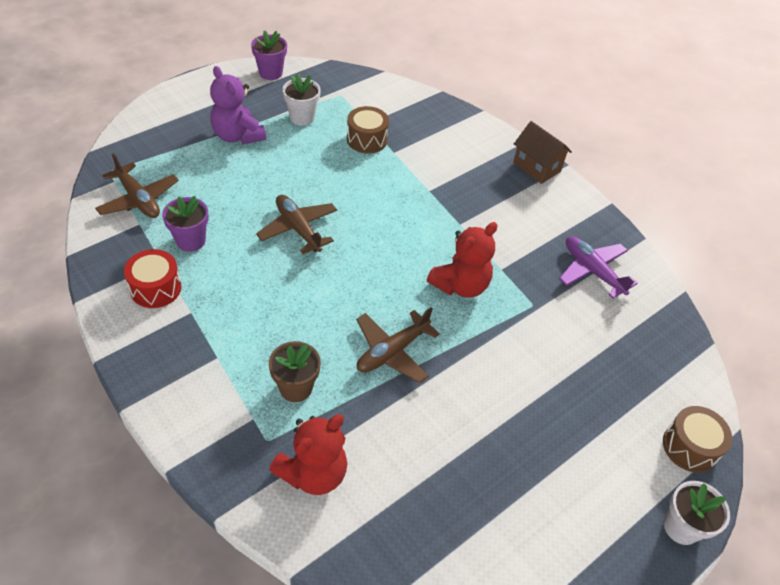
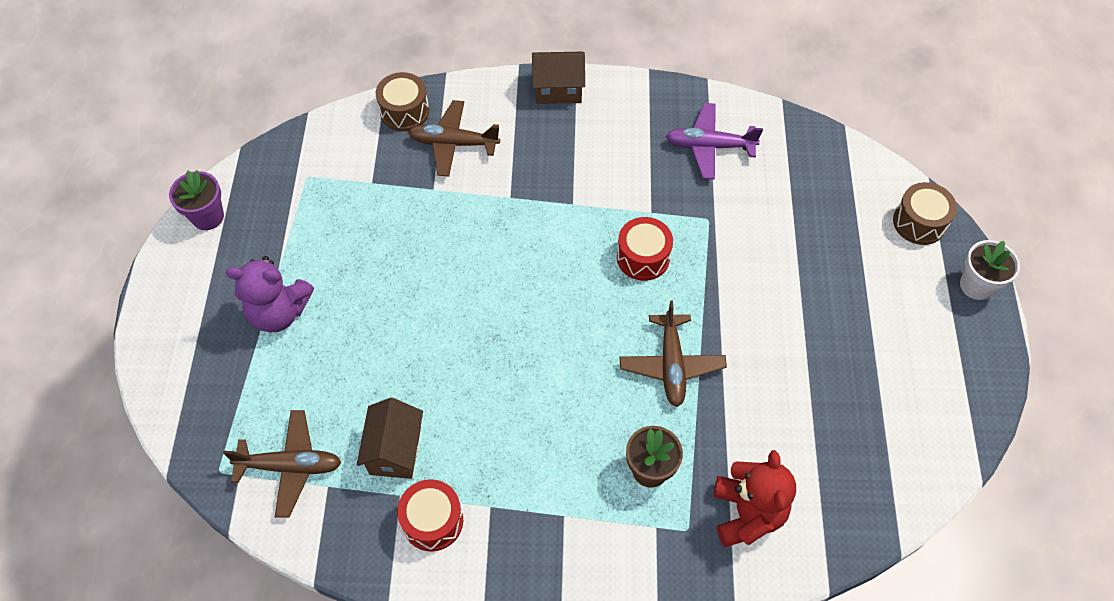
camera: 45 degrees left, 10 degrees up
purple flower pot [162,196,209,252] -> brown house [357,398,423,479]
brown plane [256,195,337,254] -> brown plane moved to [408,100,500,177]
white flower pot [283,73,321,126] -> none
brown drum [347,106,389,154] -> brown drum moved to [376,72,429,131]
red teddy bear [427,222,498,298] -> red drum [617,217,673,281]

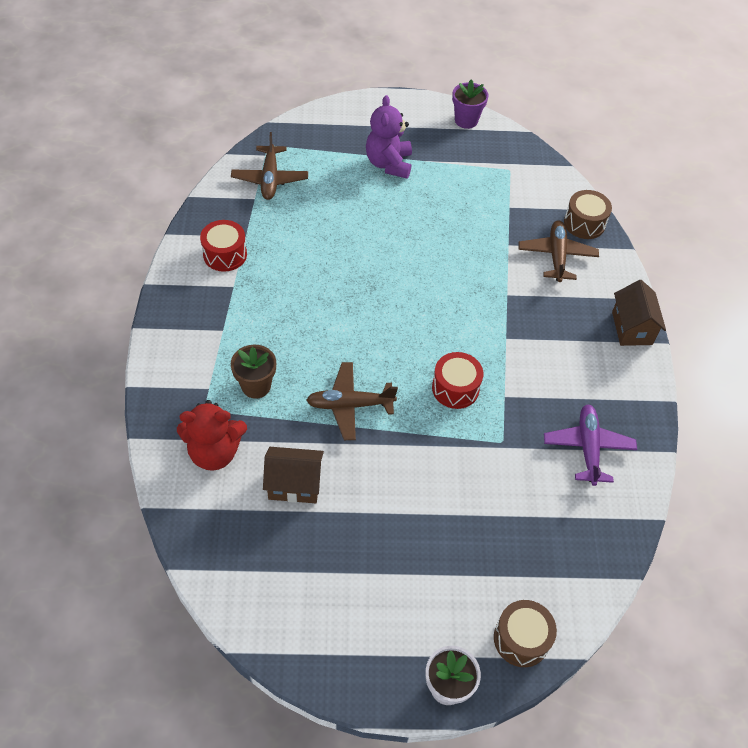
camera: 85 degrees right, 5 degrees down
brown house [357,398,423,479] -> brown house moved to [263,447,324,503]

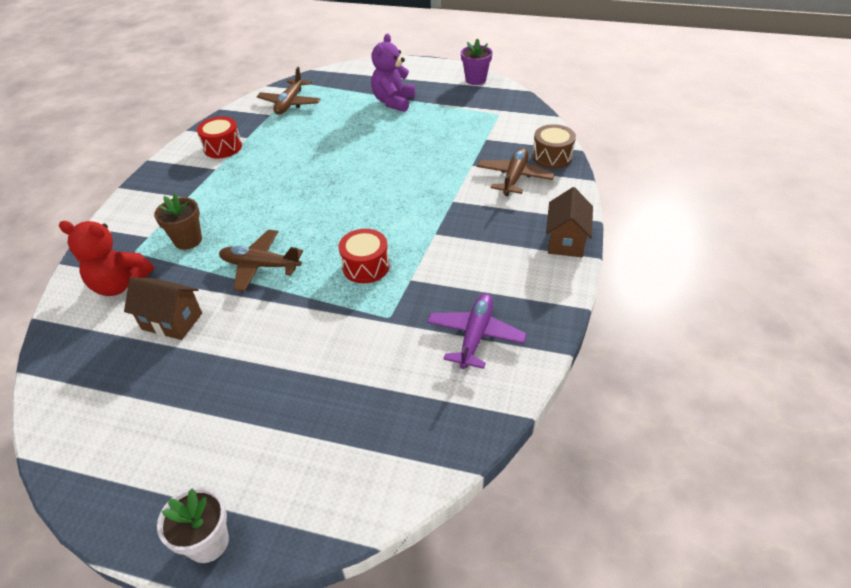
camera: 20 degrees right, 10 degrees down
brown drum [494,600,557,667] -> none

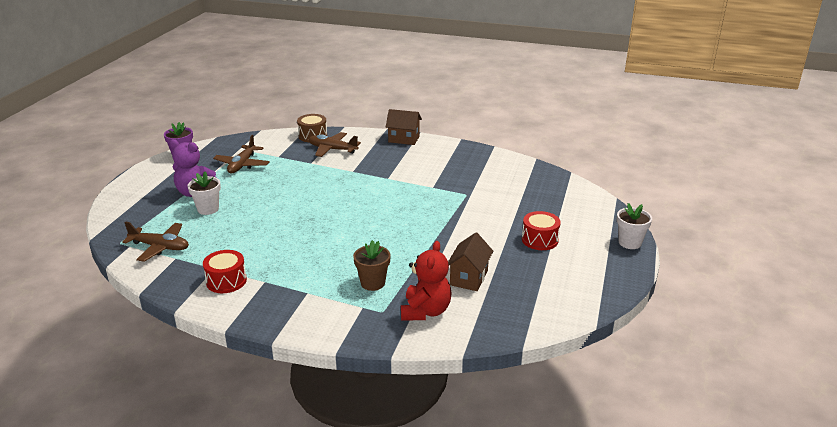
camera: 90 degrees left, 15 degrees down
brown plane [219,230,303,292] -> brown plane moved to [213,135,270,173]
red drum [339,229,390,283] -> red drum moved to [522,211,561,250]
purple plane [427,294,527,369] -> none
none -> white flower pot [188,171,221,215]

